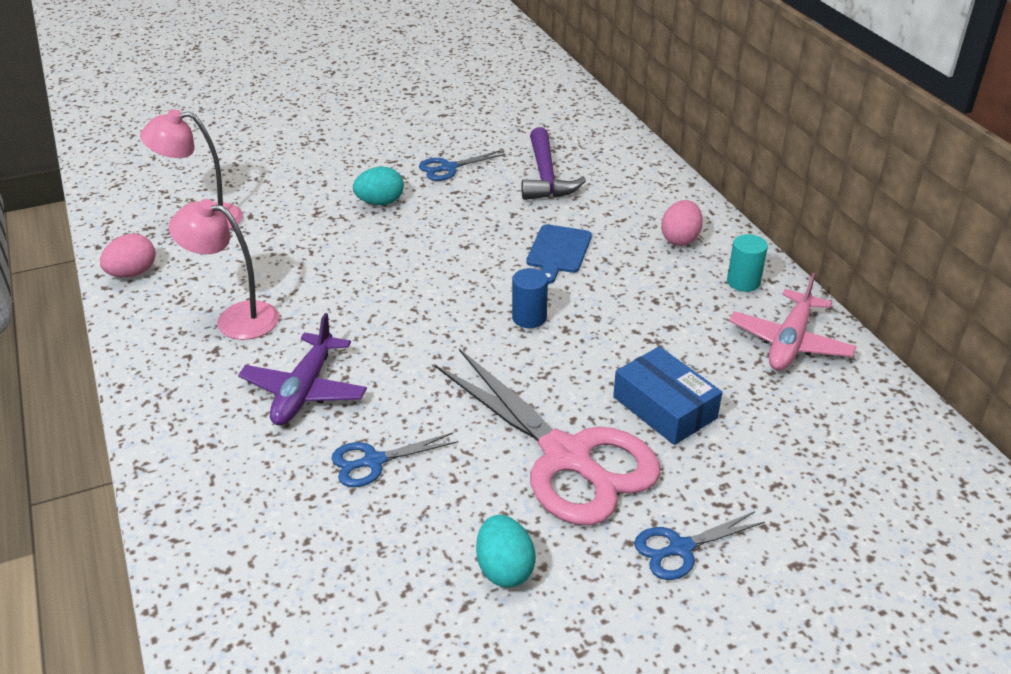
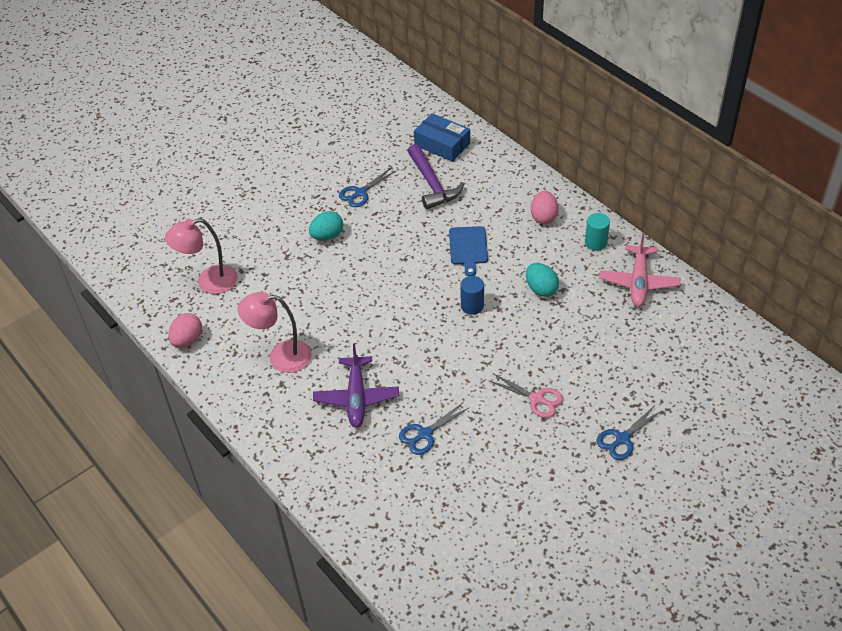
camera: 15 degrees left, 10 degrees up
pink scissors [435,349,661,525] -> pink scissors [488,373,563,418], size x0.45
turquoise egg [476,515,536,588] -> turquoise egg moved to [526,263,559,297]
blue box [613,346,722,445] -> blue box moved to [414,113,470,162]

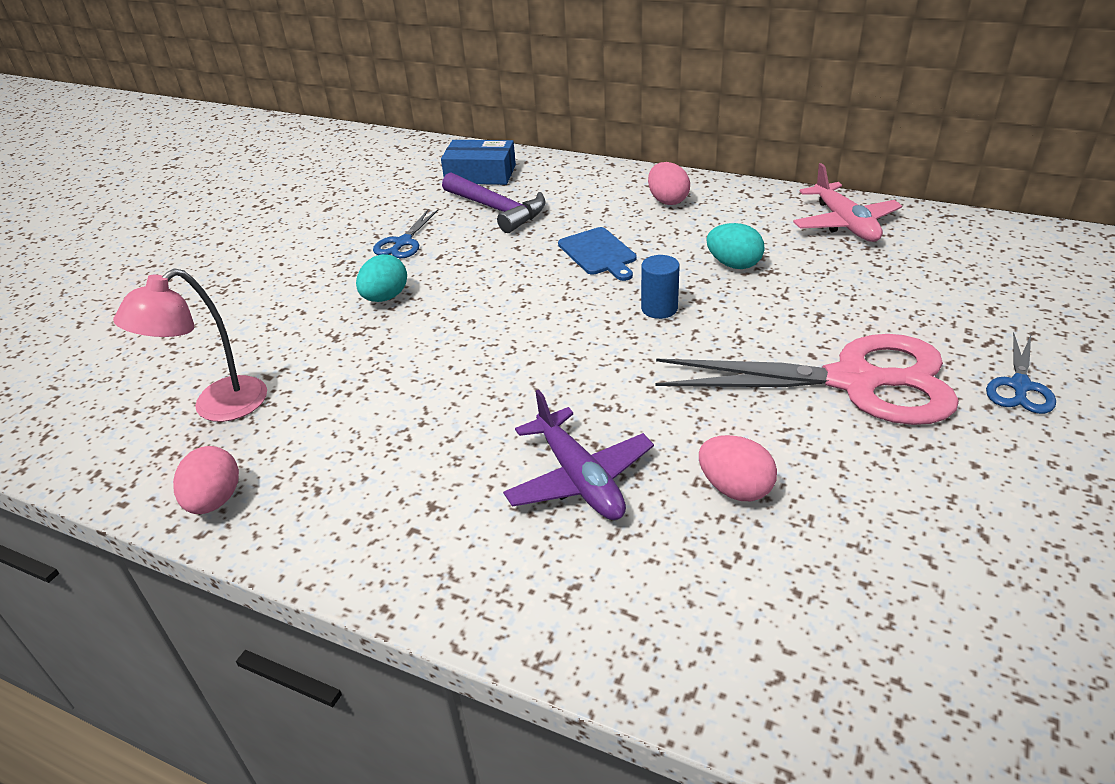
camera: 25 degrees left, 10 degrees down
pink lamp [238,292,312,373] -> none
blue scissors [399,402,470,455] -> pink egg [699,435,777,501]
pink scissors [488,373,563,418] -> pink scissors [655,334,959,425], size x2.22
turquoise cylinder [585,213,610,251] -> none

